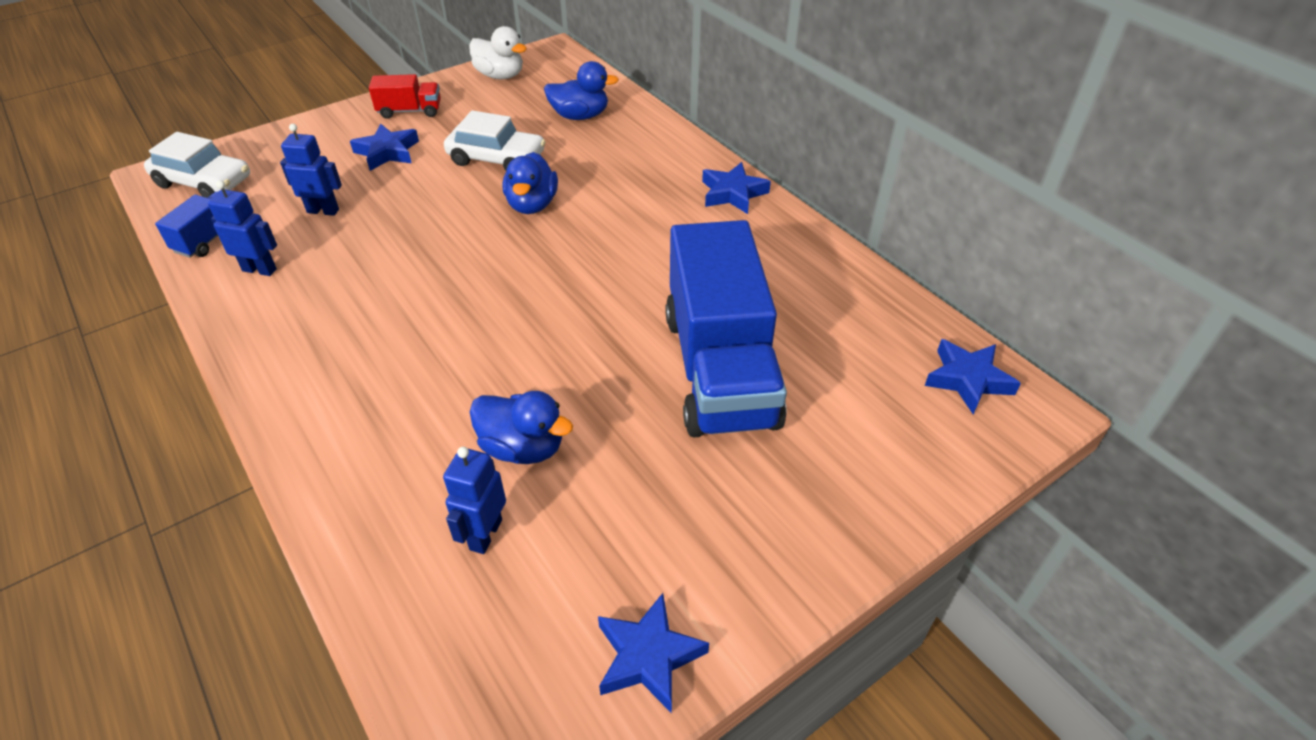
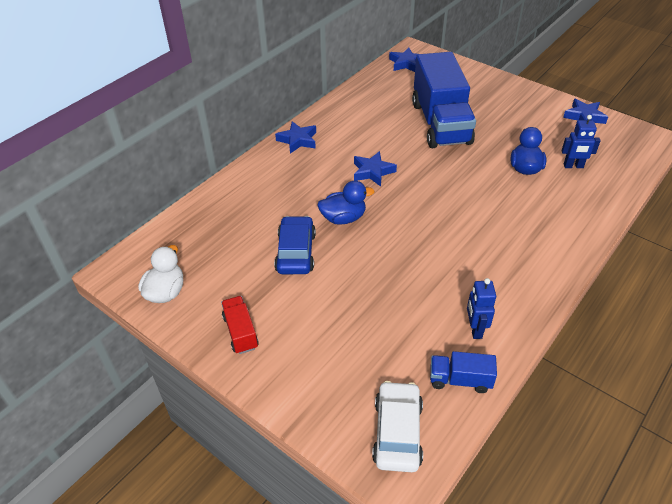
camera: 105 degrees left, 0 degrees up
blue robot [280,124,342,216] -> none
blue star [350,123,419,171] -> blue star moved to [354,151,397,187]
white car [444,110,546,171] -> blue car [274,216,316,274]
blue duck [544,61,619,120] -> none
blue truck [665,220,787,437] -> blue truck turned 105 degrees clockwise [412,52,476,148]

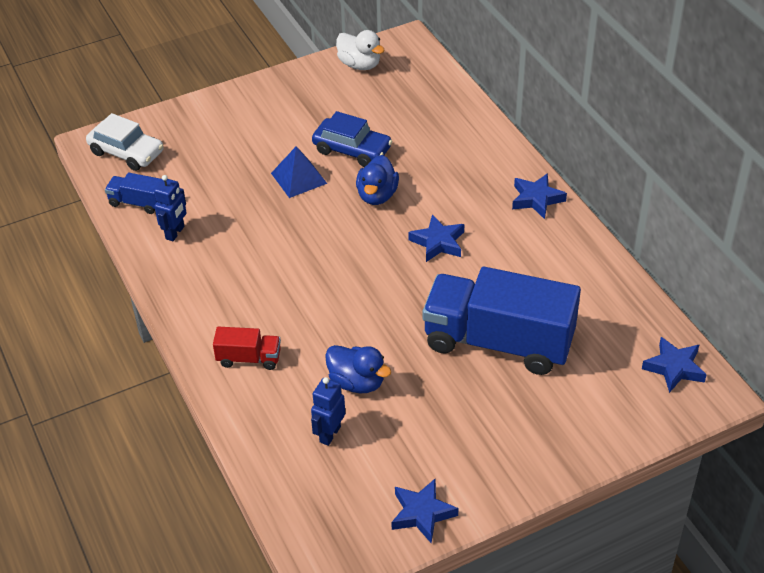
camera: 115 degrees right, 0 degrees up
red truck [221,296,259,354] -> red truck moved to [213,327,281,370]
blue truck [430,351,497,393] -> blue truck turned 105 degrees counterclockwise [105,173,162,214]
blue robot [467,278,496,339] -> blue robot turned 90 degrees clockwise [154,175,187,241]
none -> blue pyramid [271,146,327,198]

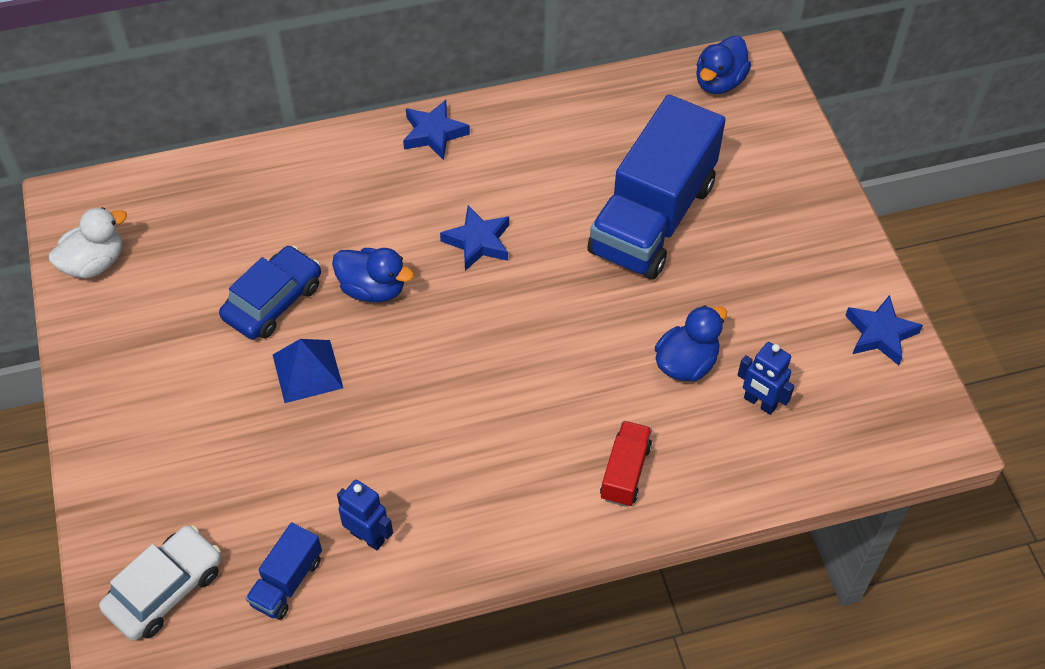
camera: 80 degrees left, 10 degrees up
blue star [642,337,707,393] -> blue duck [696,36,751,94]

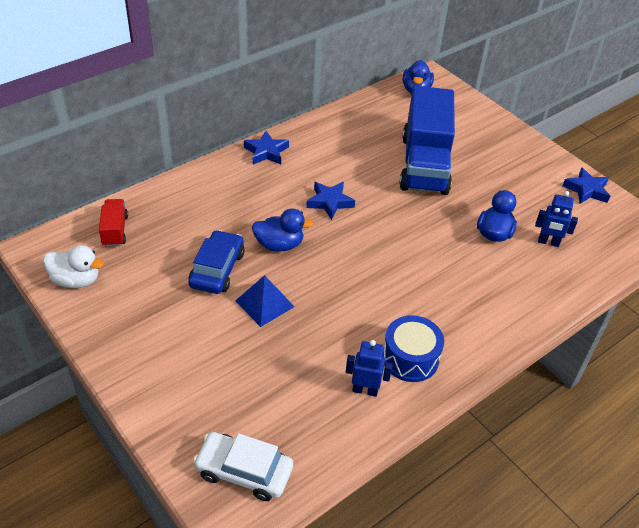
camera: 25 degrees left, 10 degrees down
white duck [48,207,127,278] -> white duck turned 75 degrees clockwise [43,245,104,288]
white car [99,525,222,640] -> white car turned 90 degrees counterclockwise [193,432,293,501]
blue truck [245,523,322,620] -> none
red truck [600,421,652,507] -> red truck moved to [99,199,128,247]
none -> blue drum [383,315,444,382]

